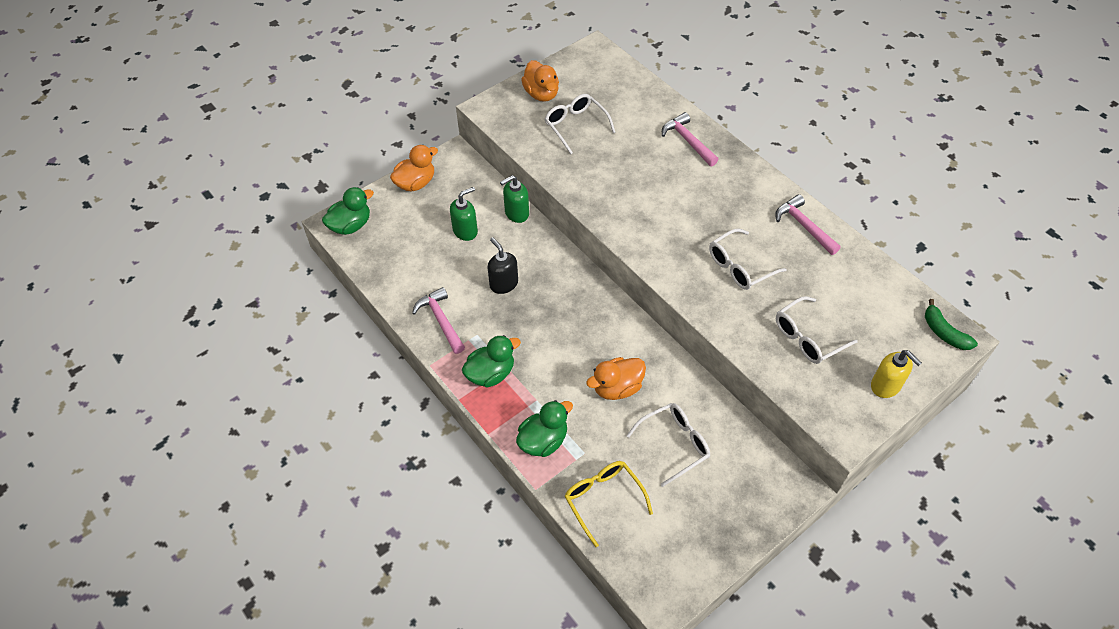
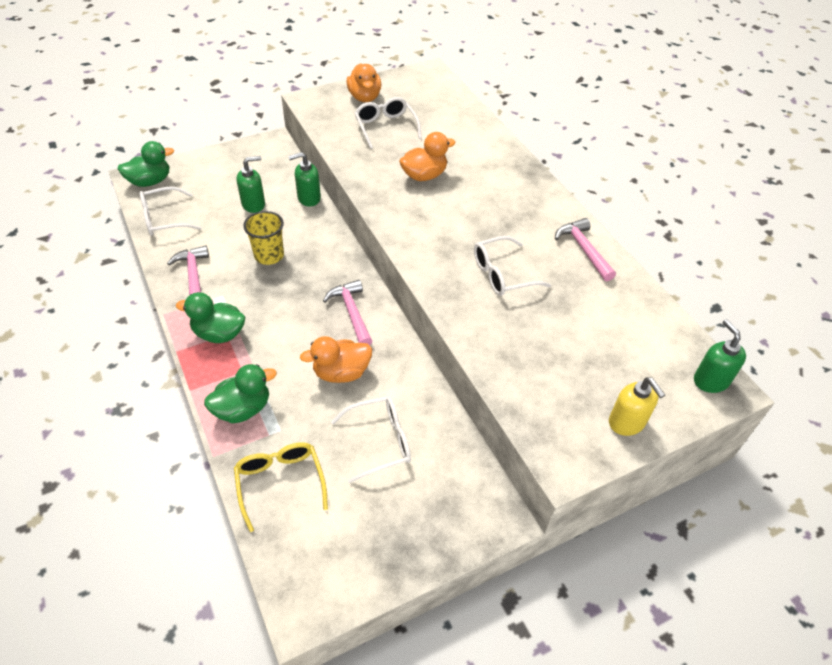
camera: 10 degrees right, 5 degrees down
orange duck [390,145,438,192] -> orange duck moved to [399,132,456,181]
green duck [462,335,521,387] -> green duck turned 150 degrees counterclockwise [176,292,245,343]
black soap dispenser [488,238,518,294] -> yellow cup [243,211,284,265]
pink hammer [662,112,719,166] -> pink hammer moved to [323,280,372,345]
white glasses [776,296,858,364] -> white glasses moved to [140,186,202,236]
green banana [925,299,978,350] -> green soap dispenser [694,319,746,393]

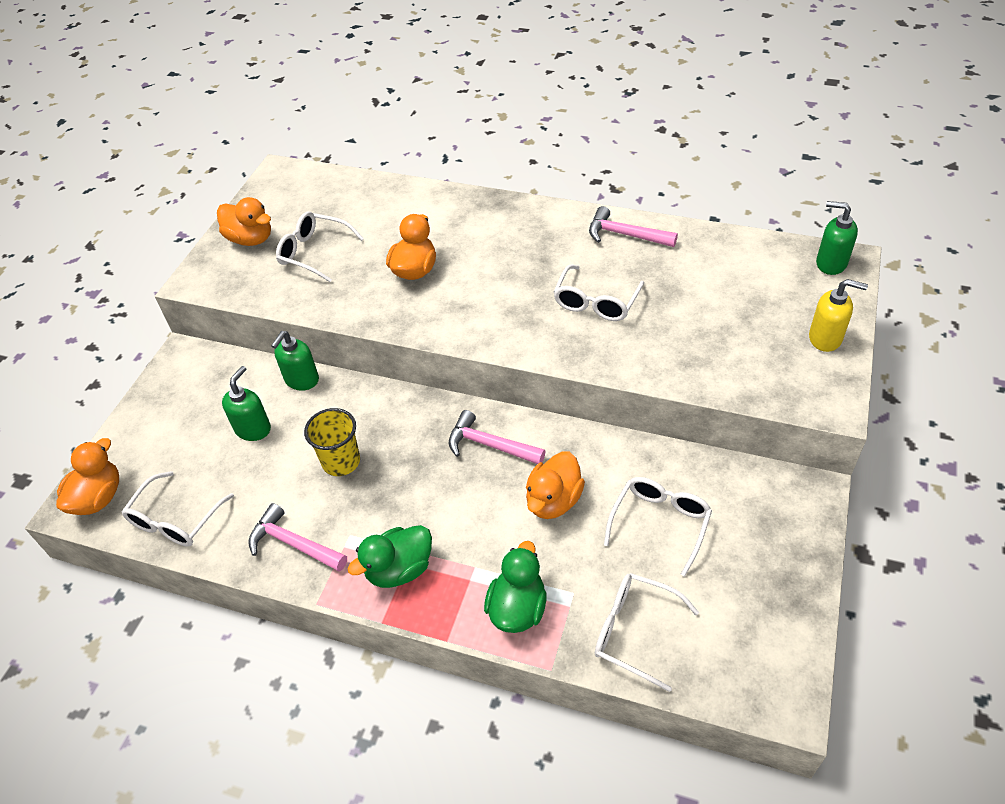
camera: 40 degrees left, 0 degrees up
green duck [118,141,174,187] -> orange duck [56,438,119,515]
yellow glasses [234,442,328,532] -> white glasses [595,573,699,692]

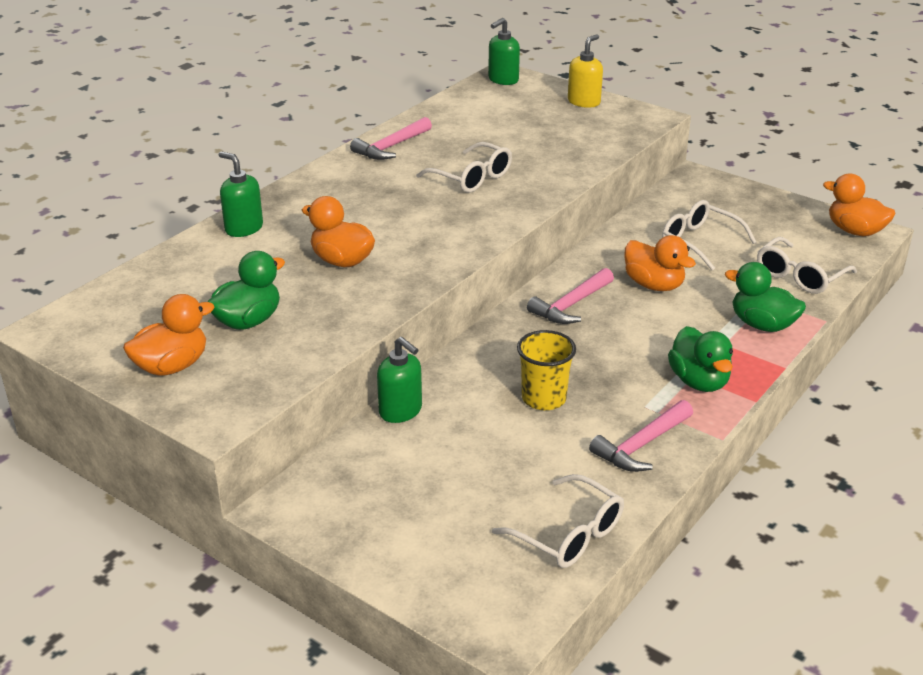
camera: 75 degrees left, 15 degrees down
orange duck [56,438,119,515] -> orange duck moved to [823,174,895,236]
green soap dispenser [222,366,271,441] -> green soap dispenser moved to [219,151,263,237]
white glasses [276,211,364,282] -> green duck [208,251,285,330]

